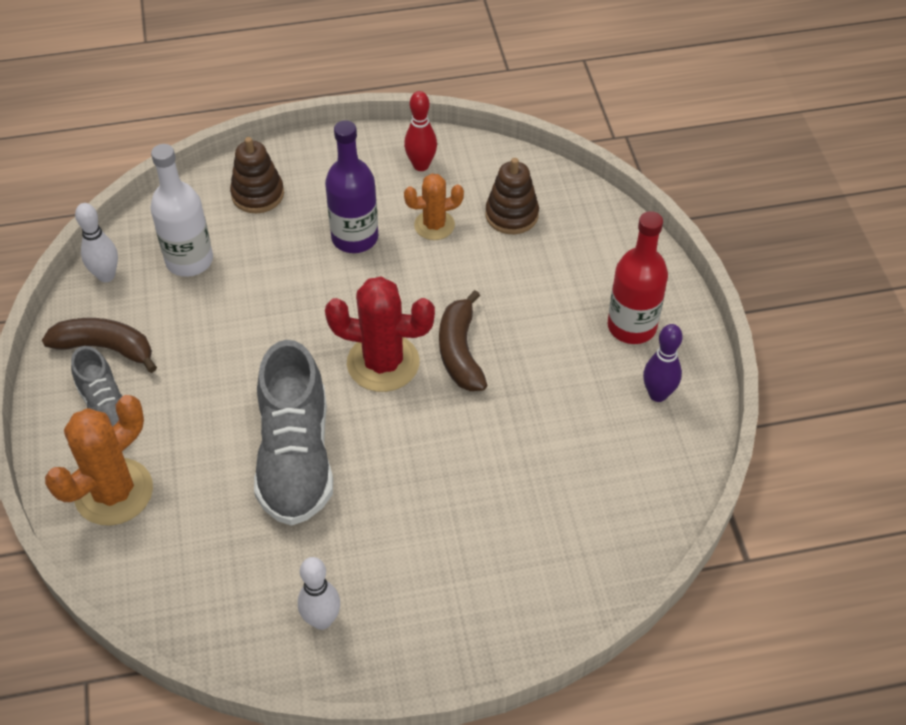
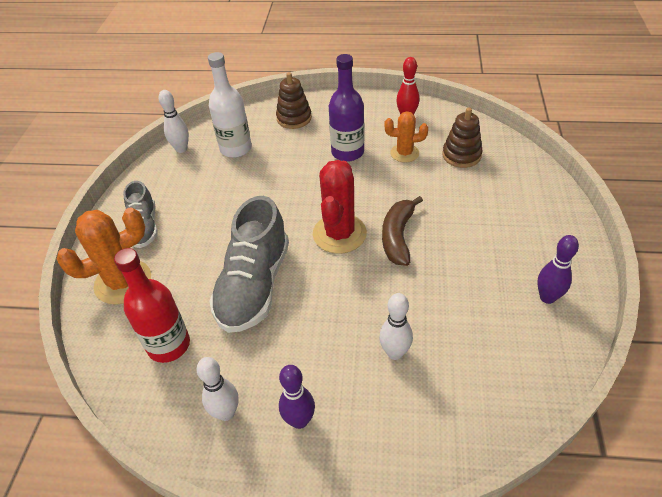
camera: 20 degrees right, 5 degrees down
brown banana [42,318,157,373] -> none
red cactus [325,277,435,392] -> red cactus turned 75 degrees clockwise [313,160,367,254]
red bottle [608,211,668,344] -> red bottle moved to [114,248,190,363]
none -> purple bowling pin [279,365,315,429]
none -> white bowling pin [379,293,413,360]

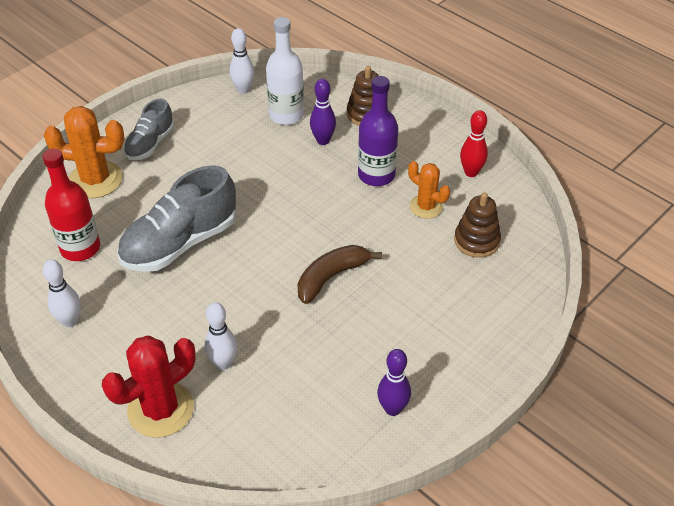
camera: 35 degrees right, 0 degrees up
purple bowling pin [279,365,315,429] -> purple bowling pin moved to [310,79,336,145]
red cactus [313,160,367,254] -> red cactus moved to [102,335,195,438]

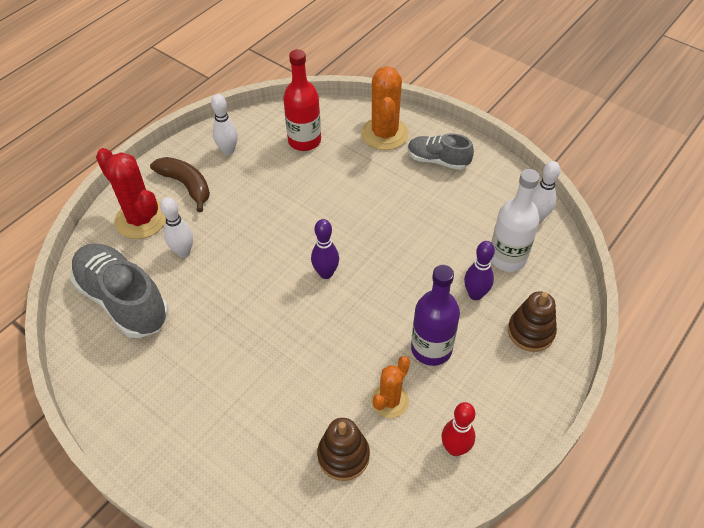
camera: 85 degrees right, 5 degrees up
grey shoe [117,165,236,272] -> grey shoe moved to [70,243,168,338]
brown banana [297,245,382,304] -> brown banana moved to [150,157,210,212]
purple bowling pin [377,349,411,416] -> purple bowling pin moved to [311,219,339,279]

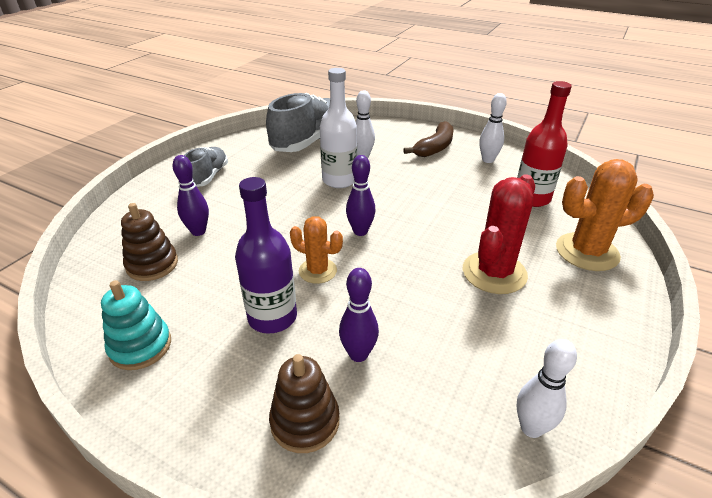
camera: 80 degrees right, 15 degrees down
red cactus [96,148,166,239] -> red cactus moved to [463,175,535,294]
orange cactus [371,356,410,418] -> orange cactus moved to [290,216,343,284]
grey shoe [408,134,474,170] -> grey shoe moved to [184,147,228,187]
red bowling pin [441,402,475,456] -> turquoise stacking toy [101,280,171,370]
white bottle [491,169,540,272] -> white bottle moved to [320,68,357,188]
none -> purple bowling pin [172,155,209,236]

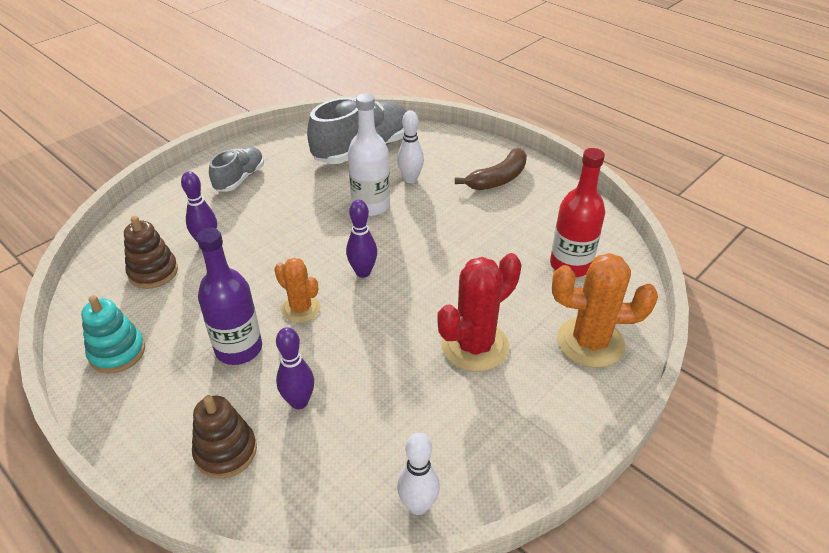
camera: 15 degrees right, 5 degrees up
white bowling pin [480,93,507,163] -> none

